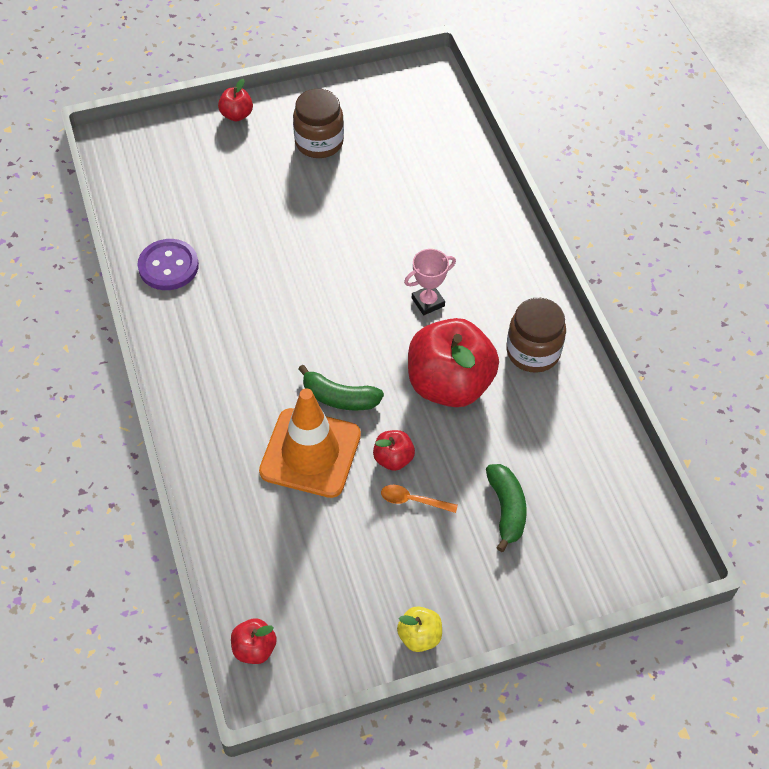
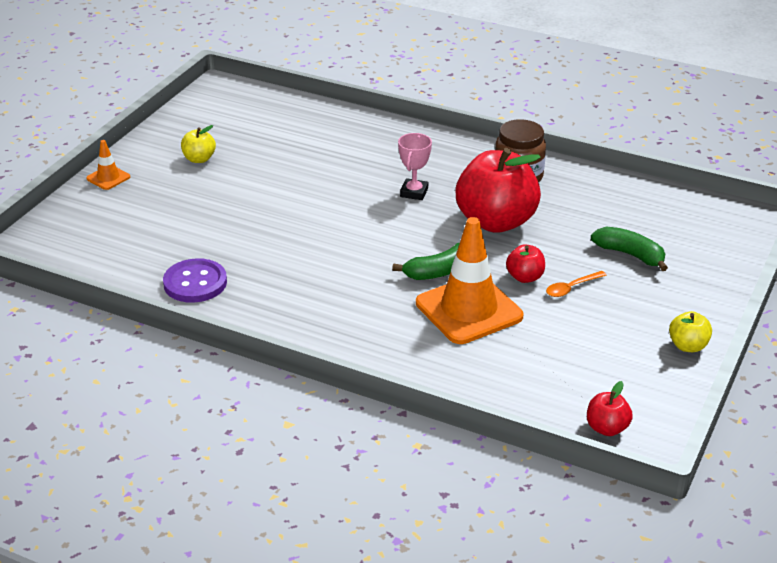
camera: 45 degrees left, 20 degrees down
red apple [218,79,253,121] -> orange traffic cone [86,140,130,190]
brown jar [293,89,344,158] -> yellow apple [181,125,216,163]

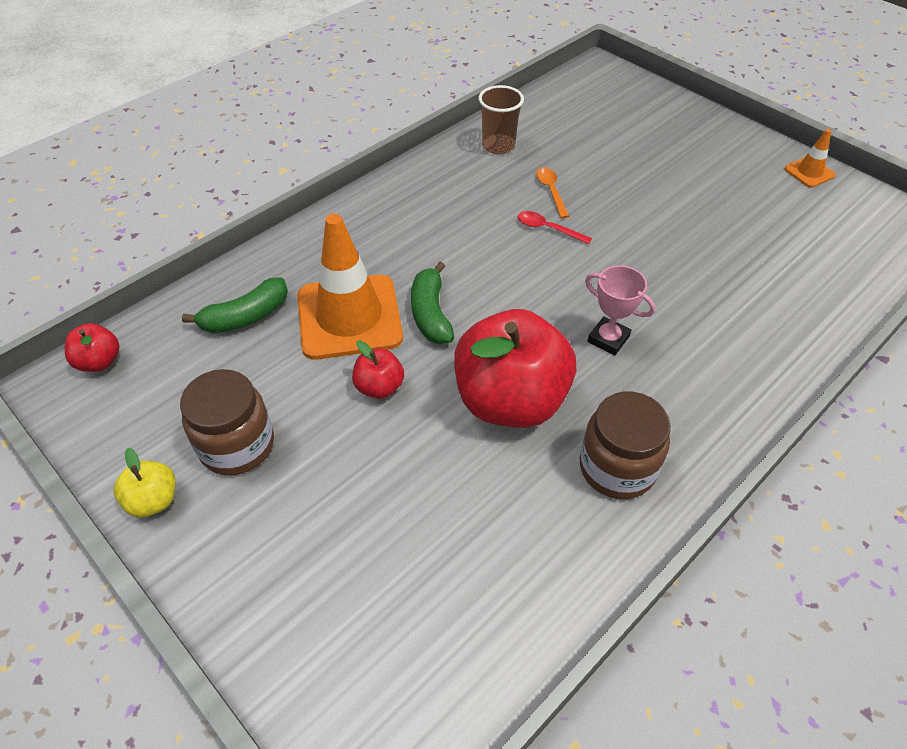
camera: 110 degrees right, 15 degrees up
orange traffic cone [86,140,130,190] -> orange traffic cone moved to [784,129,836,188]
purple button [163,258,227,303] -> brown cup [479,85,524,154]
yellow apple [181,125,216,163] -> none
orange spoon [546,271,607,297] -> orange spoon moved to [536,167,569,218]
green banana [591,227,668,271] -> green banana moved to [182,277,288,333]
none -> brown jar [180,369,274,475]
none -> red spoon [518,211,592,244]

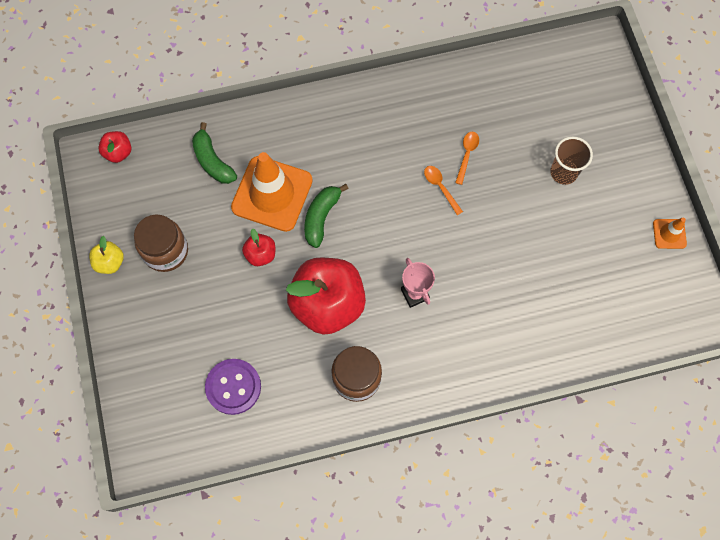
camera: 30 degrees right, 20 degrees up
green banana [182,277,288,333] -> green banana turned 60 degrees clockwise [192,122,237,184]
brown cup [479,85,524,154] -> brown cup moved to [550,136,593,185]
red spoon [518,211,592,244] -> orange spoon [424,166,463,215]
none -> purple button [205,359,261,415]

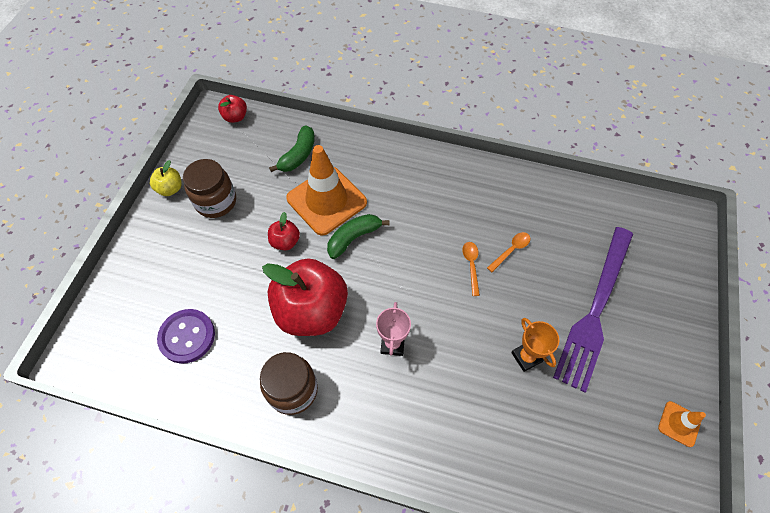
camera: 30 degrees right, 10 degrees down
green banana [192,122,237,184] -> green banana turned 150 degrees counterclockwise [269,125,315,172]
brown cup [550,136,593,185] -> purple fork [553,227,633,393]
none -> orange trophy [511,318,559,372]

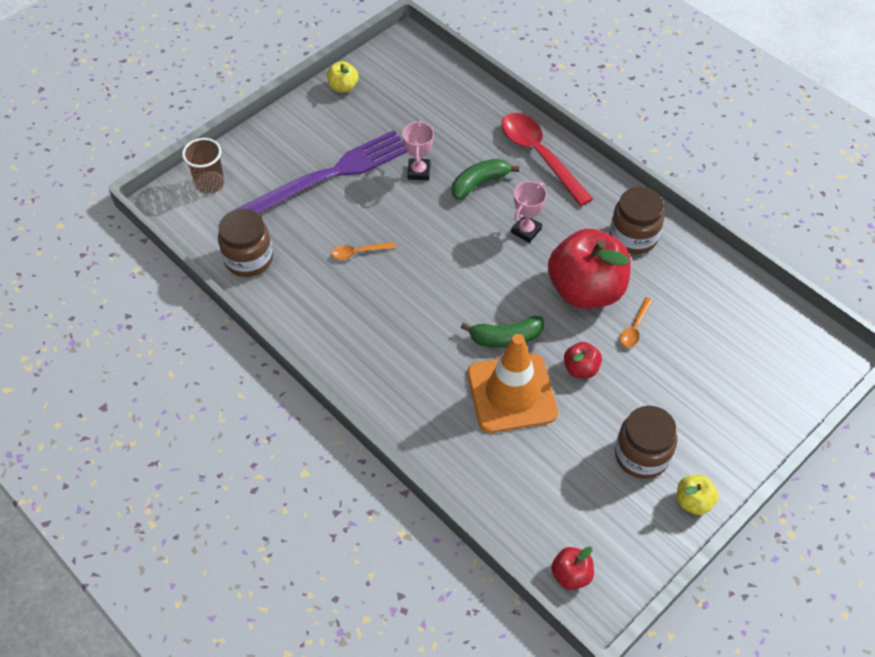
camera: 150 degrees left, 5 degrees down
purple button [157,309,215,363] -> none
green banana [269,125,315,172] -> green banana moved to [452,159,519,200]
orange spoon [462,242,480,296] -> orange spoon moved to [620,297,653,348]
orange trophy [511,318,559,372] -> pink trophy [402,120,434,180]
orange traffic cone [658,401,706,447] -> yellow apple [327,61,358,93]
none -> brown cup [182,138,224,194]
none -> brown jar [218,209,273,277]
none -> red spoon [502,113,593,206]

